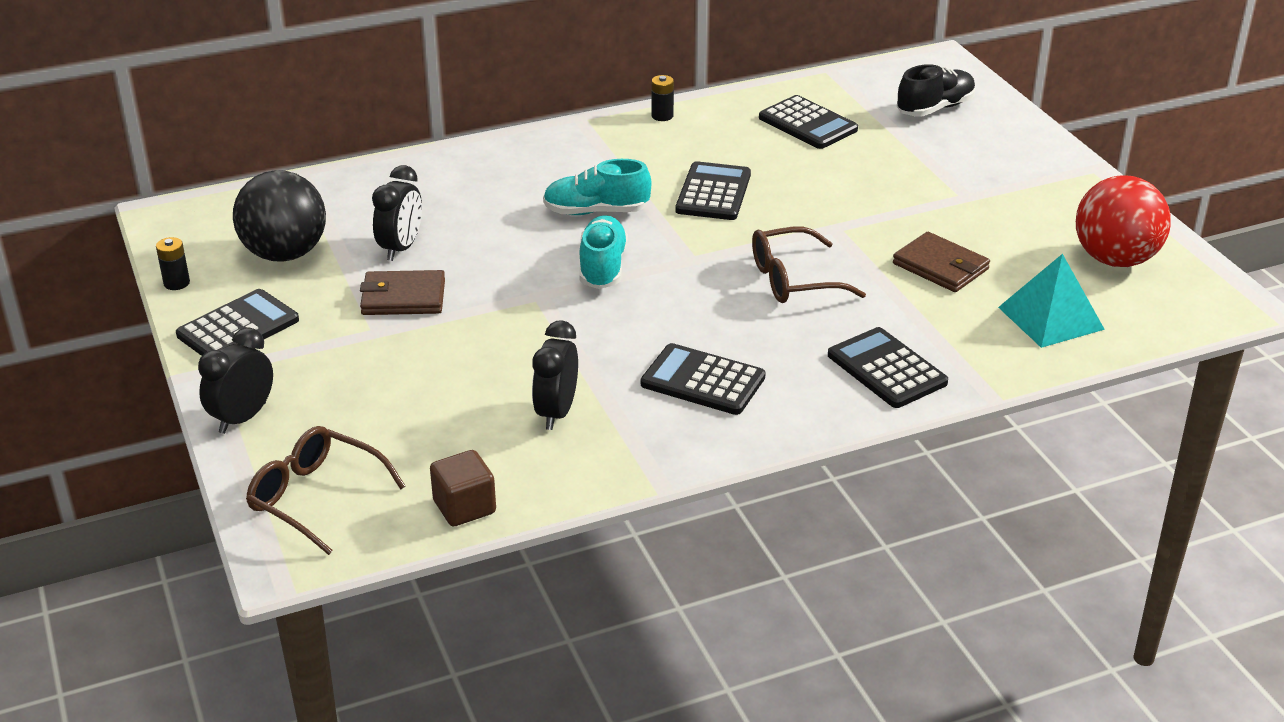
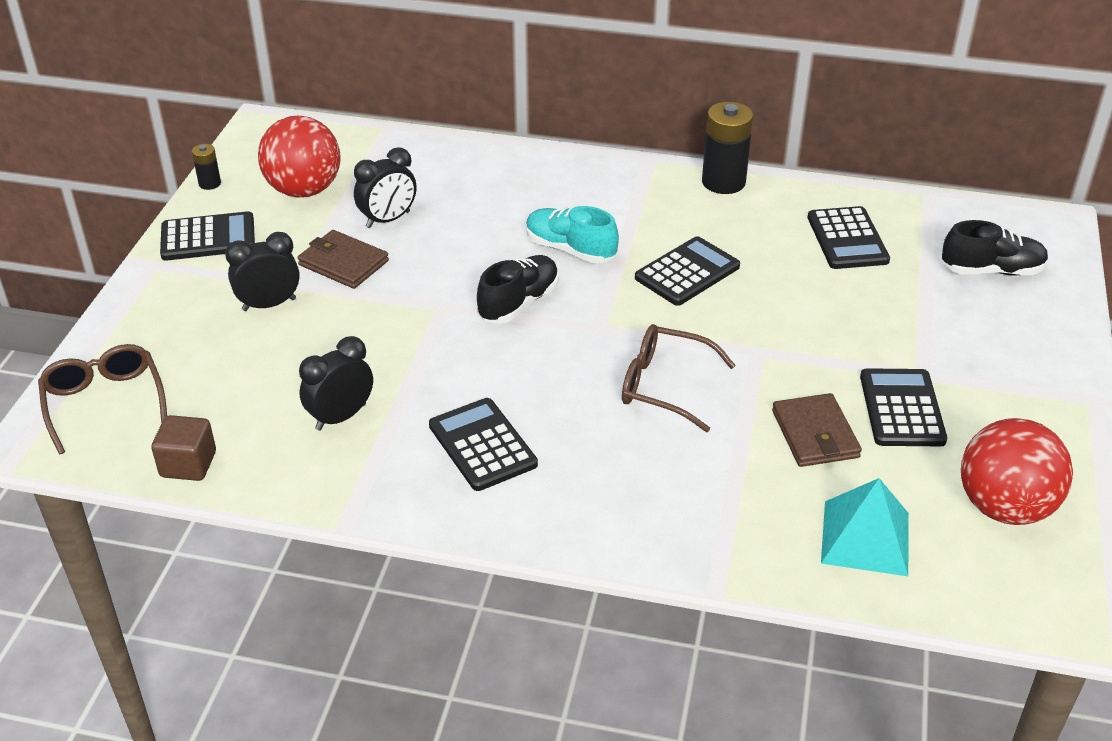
camera: 35 degrees right, 5 degrees up
black clock [198,327,273,434] -> black clock moved to [225,232,300,311]
black ball [233,170,326,262] -> red ball [258,116,340,197]
turquoise shoe [579,215,628,289] -> black shoe [477,255,559,324]
black battery [651,75,674,121] -> black battery [702,102,753,194], size x1.99
black calculator [828,327,948,408] -> black calculator moved to [860,368,947,446]

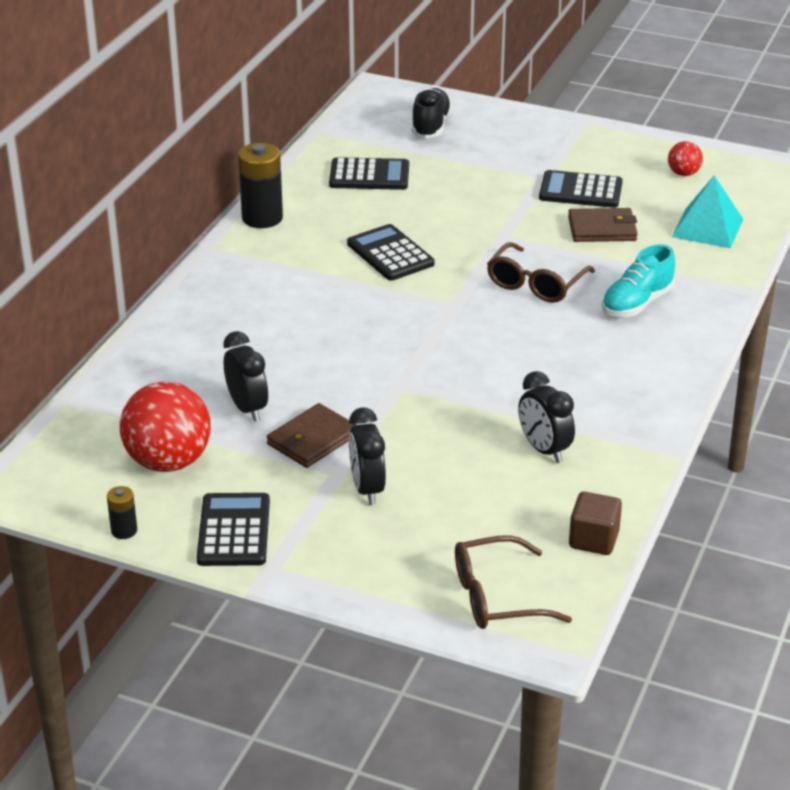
camera: 80 degrees left, 5 degrees down
black calculator [429,398,538,491] -> none
black shoe [477,255,559,324] -> none
turquoise shoe [526,206,619,263] -> turquoise shoe moved to [602,244,675,317]
red ball [961,418,1073,525] -> red ball [668,141,703,176], size x0.48

